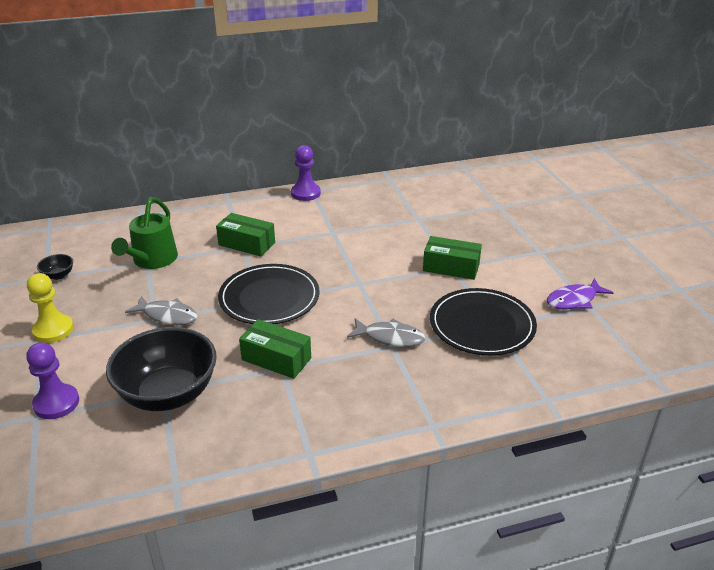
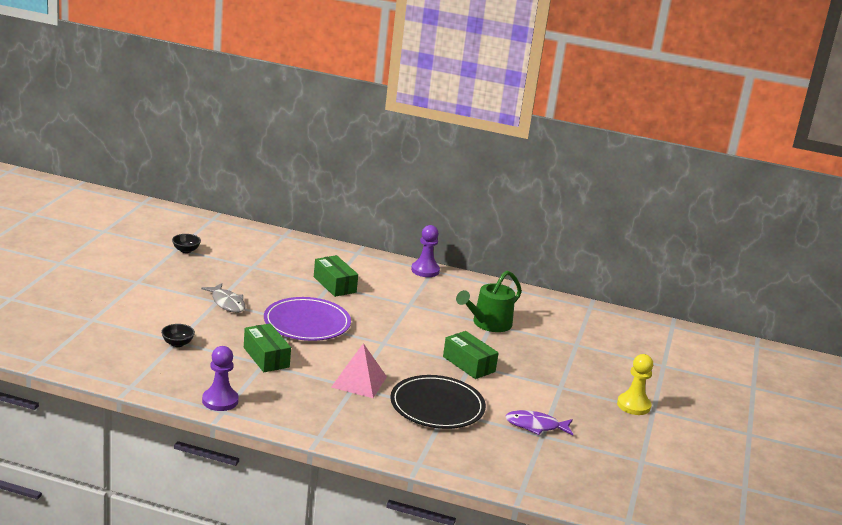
camera: 30 degrees right, 10 degrees down
purple pawn [26,342,79,419] -> purple pawn moved to [202,346,239,411]
yellow pawn [27,273,74,343] -> yellow pawn moved to [617,354,653,415]
black bowl [106,327,217,411] -> black bowl [161,324,195,347], size x0.40
green watering can [111,197,178,269] -> green watering can moved to [456,270,522,332]
black plate [218,264,320,324] -> purple plate [264,297,351,341]
grey fish [347,318,425,347] -> pink pyramid [331,343,387,398]

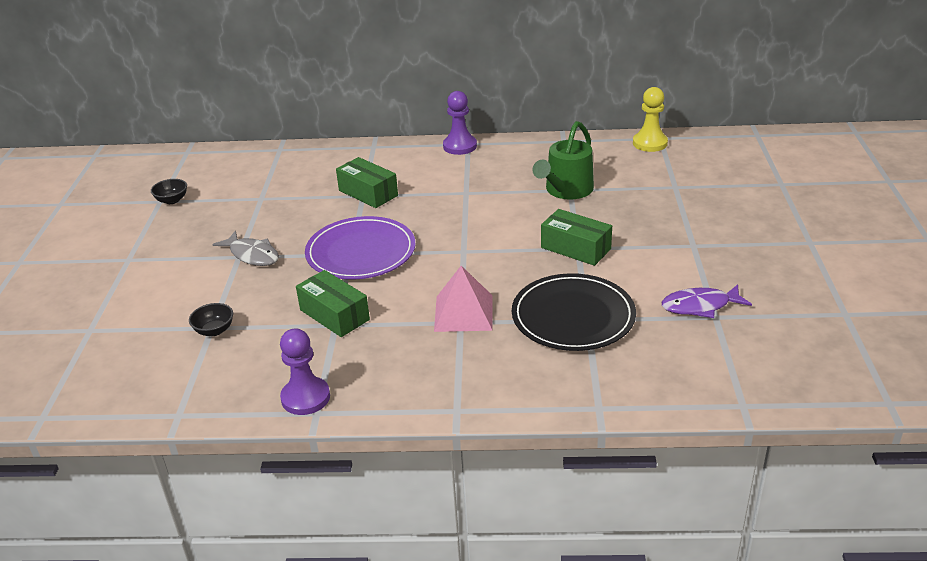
camera: 10 degrees left, 10 degrees up
yellow pawn [617,354,653,415] -> yellow pawn moved to [633,87,668,152]

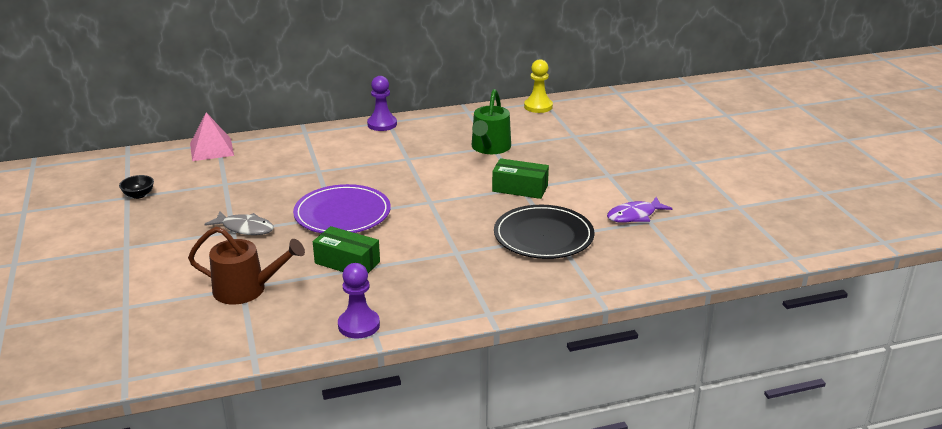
camera: 20 degrees left, 5 degrees down
black bowl [189,303,233,336] -> brown watering can [188,227,305,304]
green box [336,157,398,208] -> none
pink pyramid [434,266,493,332] -> pink pyramid moved to [190,112,234,161]

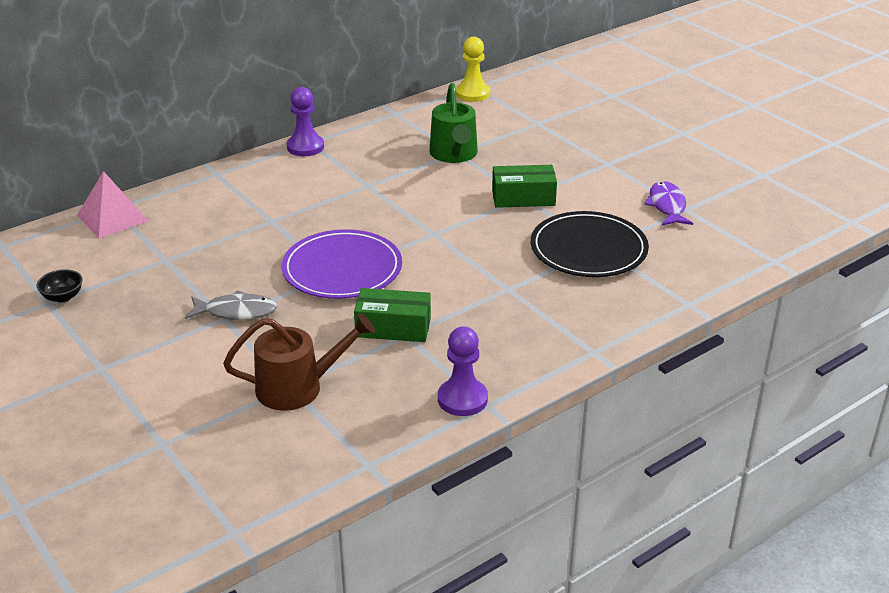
camera: 20 degrees left, 5 degrees up
purple fish [607,197,673,222] -> purple fish turned 135 degrees clockwise [644,181,693,226]

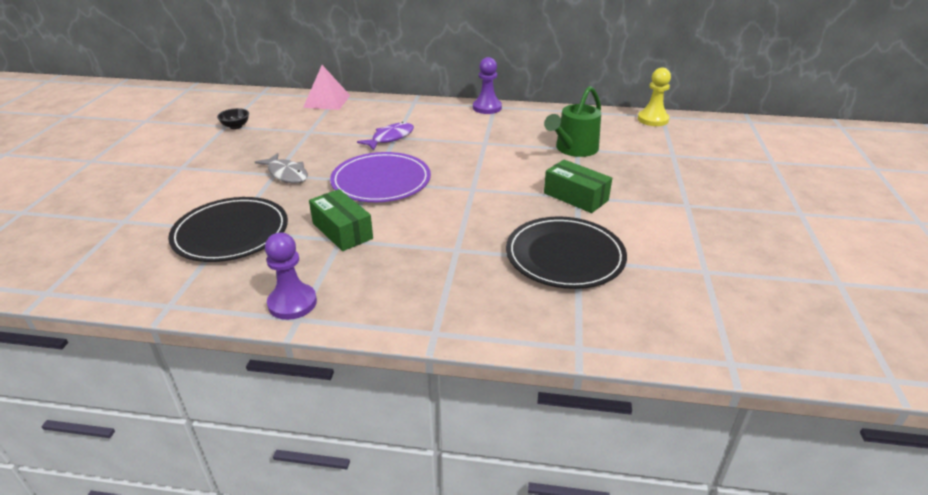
camera: 45 degrees right, 0 degrees up
brown watering can [223,313,375,411] -> black plate [168,197,288,262]
purple fish [644,181,693,226] -> purple fish moved to [357,122,414,151]

